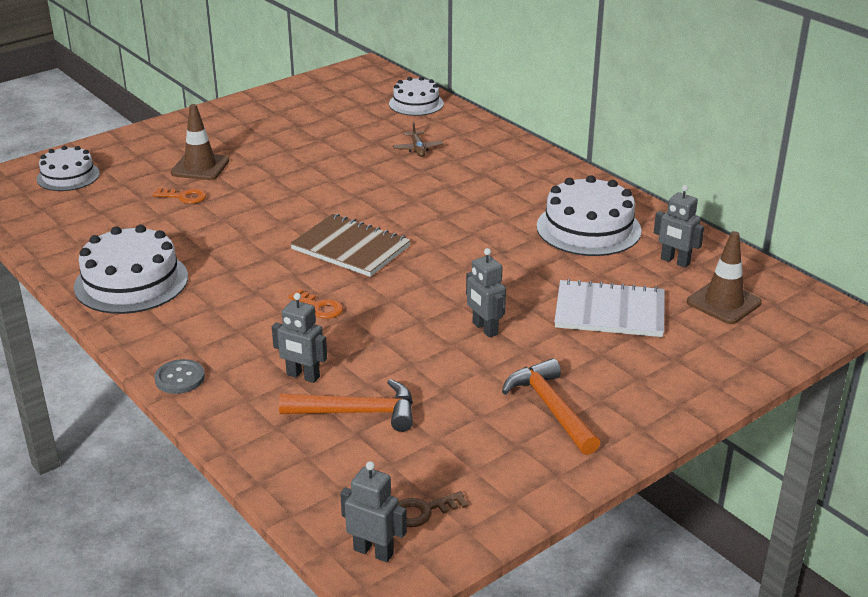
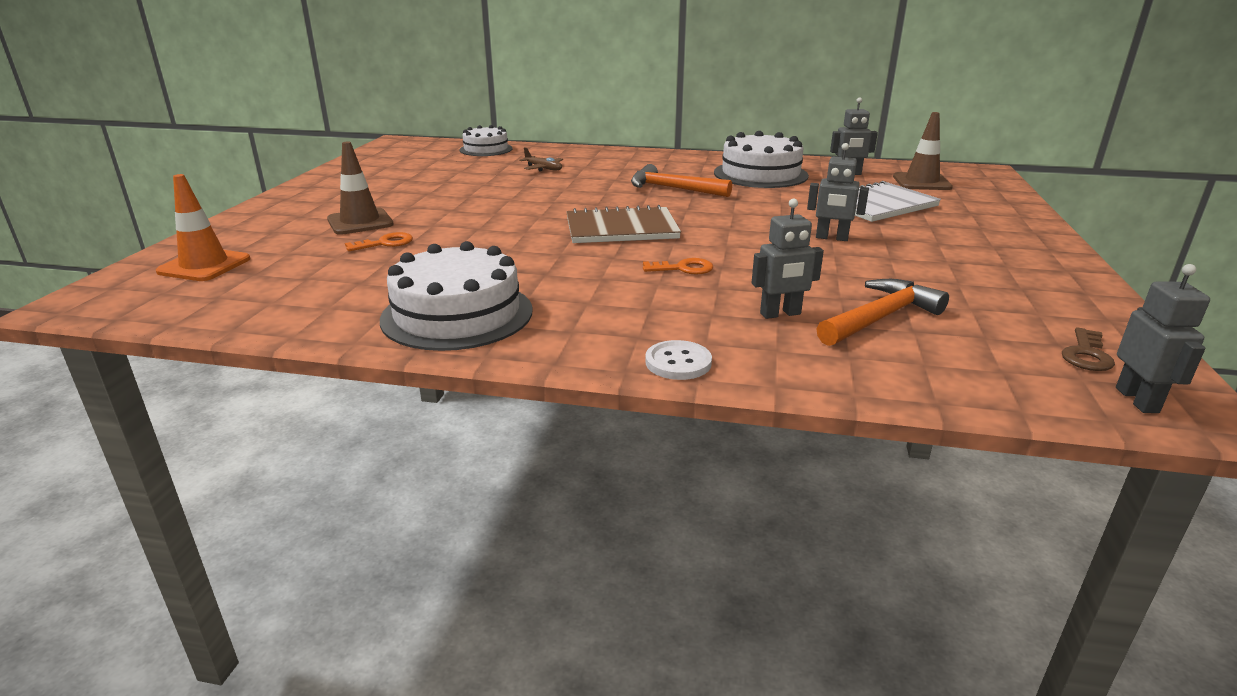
camera: 40 degrees left, 5 degrees down
white cake [37,146,100,191] -> orange traffic cone [156,174,251,281]
grey button [154,359,205,394] -> white button [645,340,712,380]
grey robot [340,461,407,562] -> grey robot turned 105 degrees clockwise [1116,264,1210,413]
orange hammer [502,358,600,455] -> orange hammer moved to [631,164,732,197]

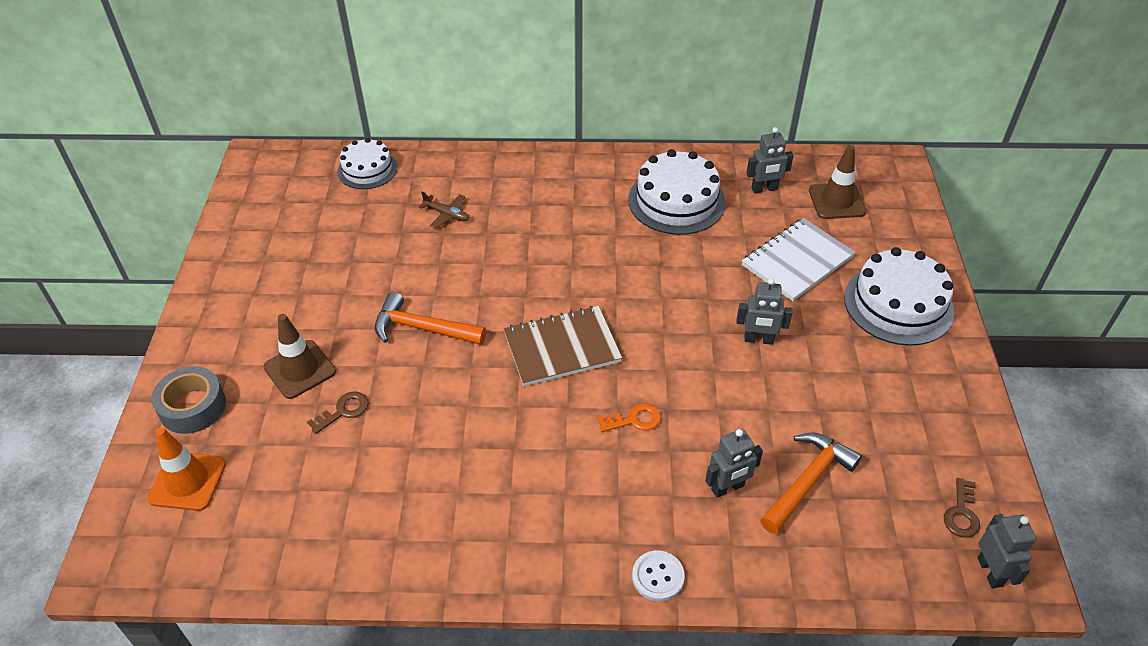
camera: 10 degrees left, 20 degrees up
orange key [345,232,413,251] -> brown key [307,391,369,434]
white cake [380,241,532,351] -> white cake moved to [844,247,954,346]
orange hammer [631,164,732,197] -> orange hammer moved to [375,292,486,345]
none -> grey tape [152,366,226,434]

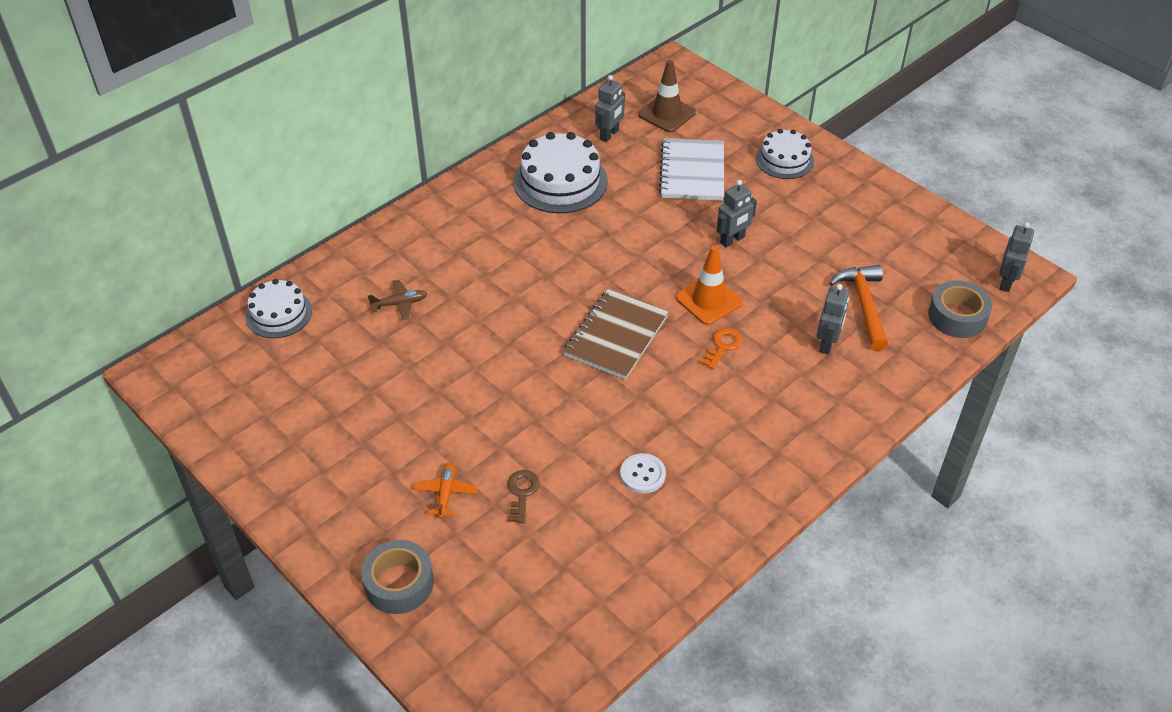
camera: 45 degrees left, 0 degrees up
orange traffic cone [147,428,226,511] -> orange traffic cone moved to [676,245,743,325]
brown traffic cone [263,314,336,399] -> orange plane [414,462,478,518]
orange hammer [375,292,486,345] -> none
white button [632,551,685,601] -> white button moved to [620,453,666,493]
white cake [844,247,954,346] -> white cake [756,129,814,179], size x0.63
brown key [944,478,980,538] -> none
grey robot [978,514,1036,588] -> grey robot turned 75 degrees clockwise [999,222,1034,292]
none -> grey tape [928,280,992,338]

